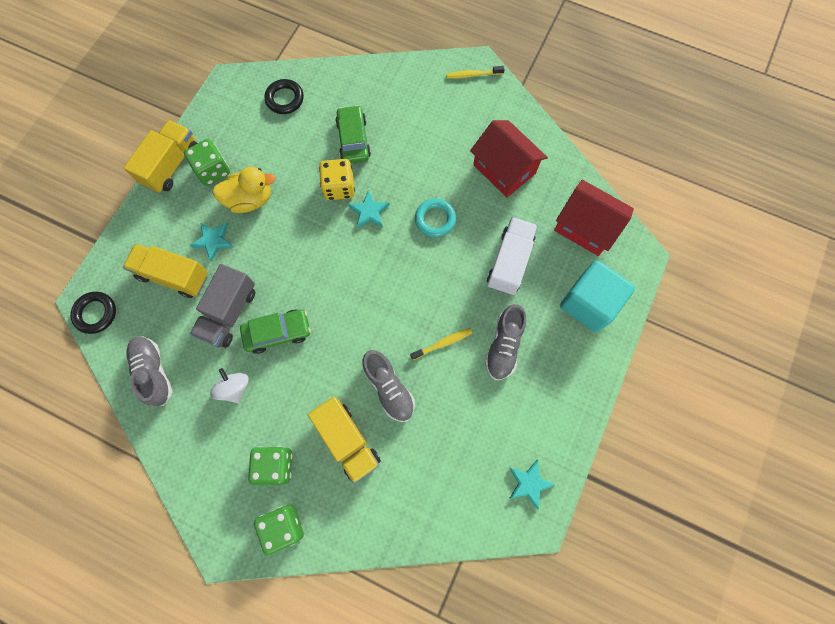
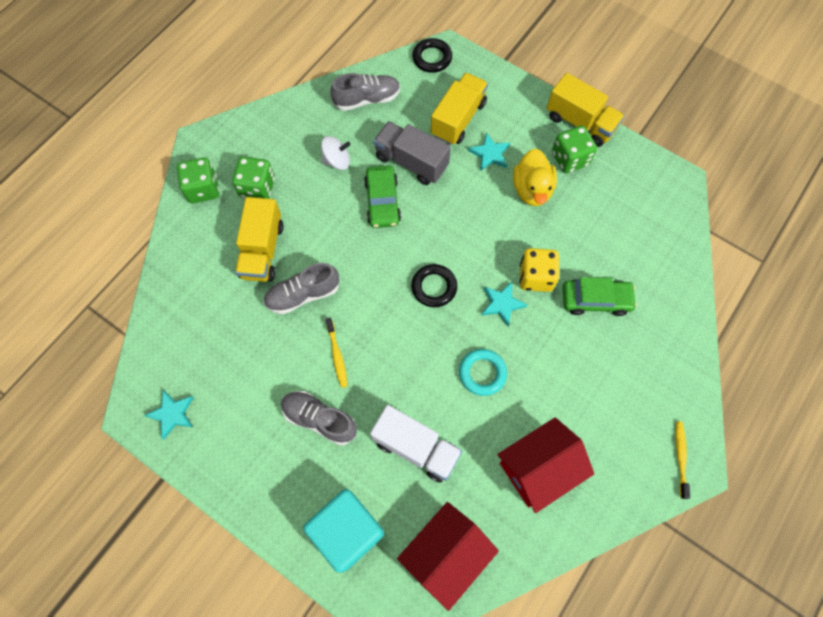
camera: 100 degrees right, 5 degrees down
black ring [265,79,304,114] -> black ring moved to [411,264,457,307]
yellow truck [308,397,381,484] -> yellow truck turned 60 degrees counterclockwise [235,197,283,282]

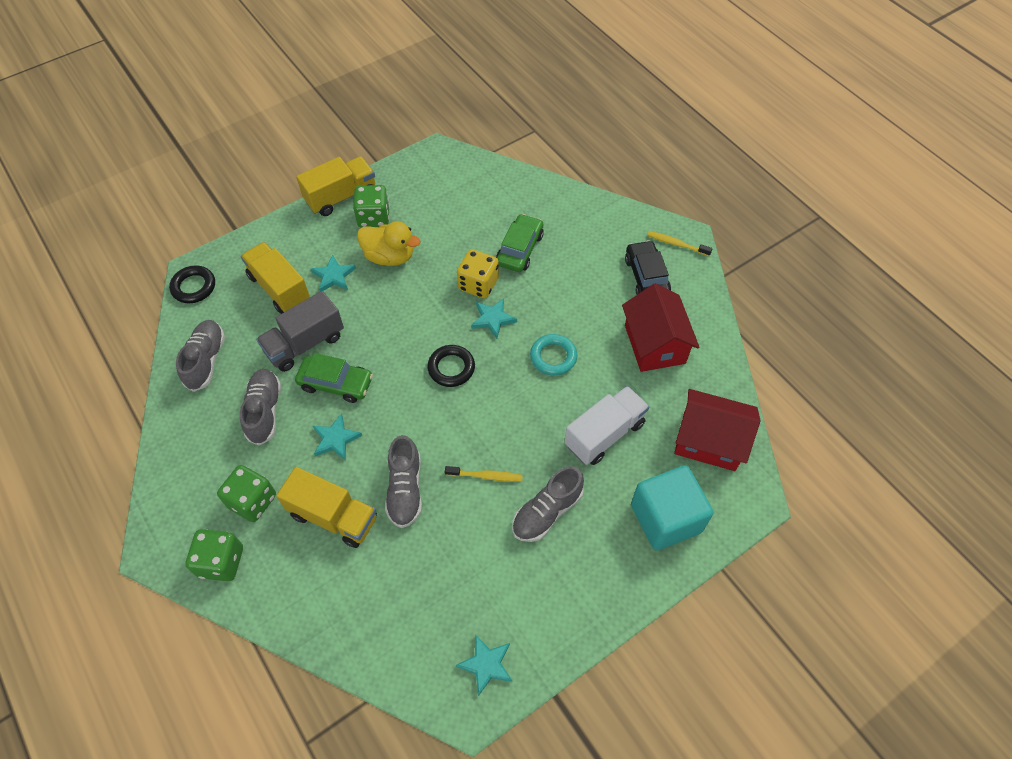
camera: 70 degrees left, 10 degrees down
white spinning top [321,136,351,170] -> grey shoe [240,369,281,446]
red house [397,502,499,611] -> red house turned 45 degrees counterclockwise [674,389,761,471]
none -> turquoise star [313,413,362,461]
none -> black car [625,240,671,294]

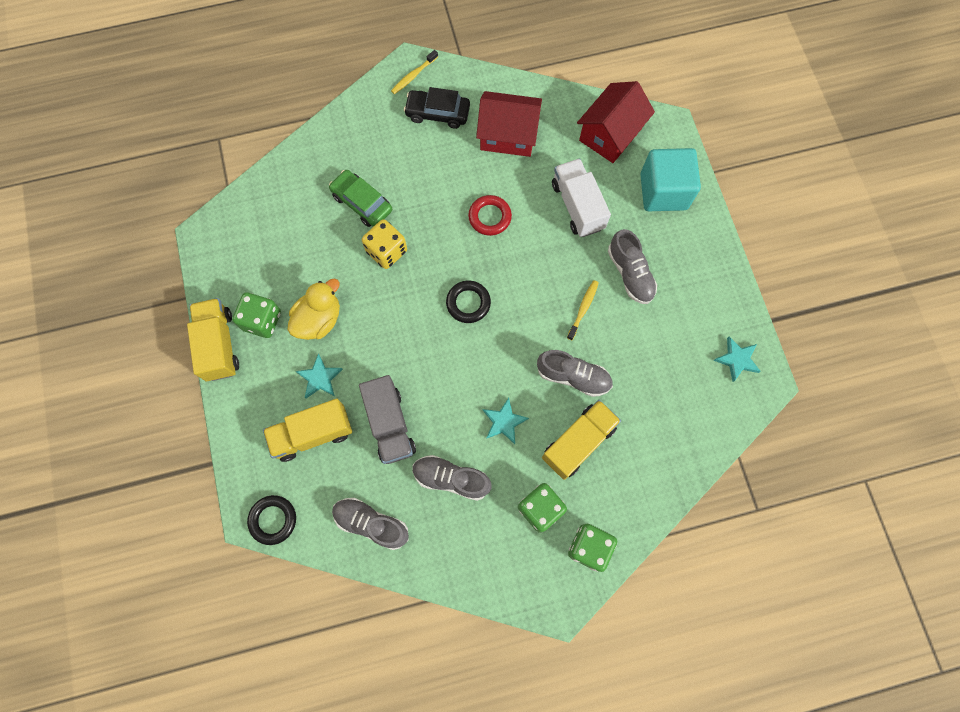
camera: 70 degrees left, 15 degrees up
green car [295,353,373,403] -> none
turquoise star [471,298,517,339] -> none
turquoise ring [530,334,577,376] -> red ring [468,195,512,236]

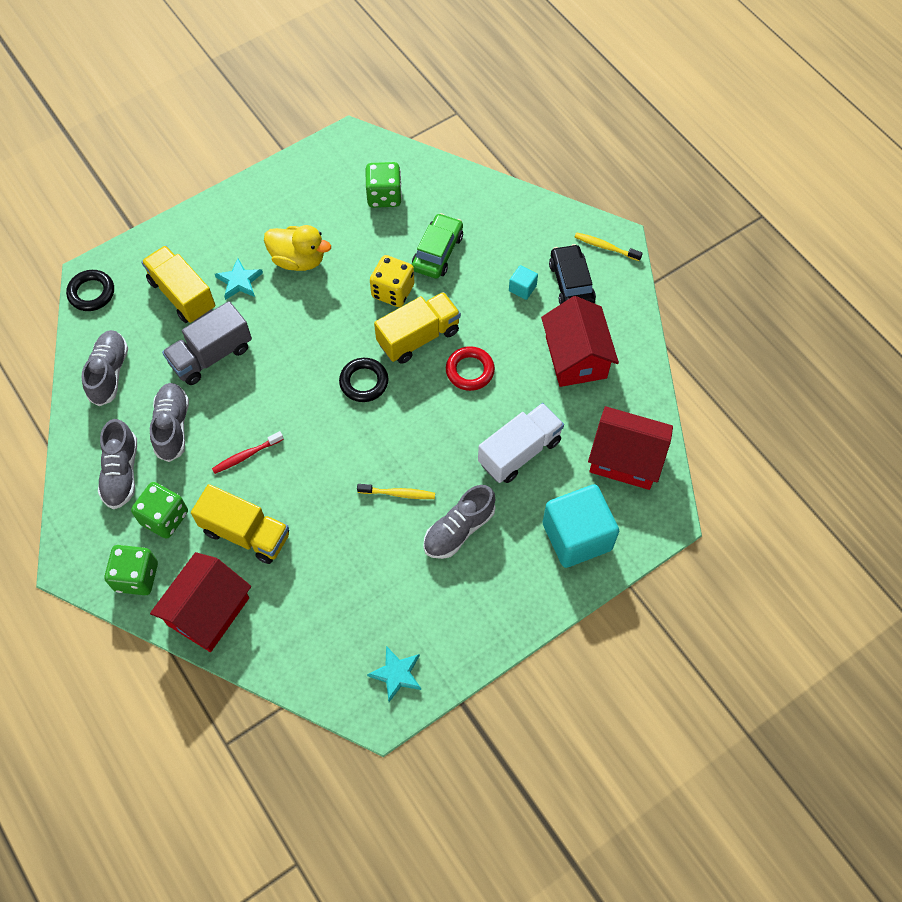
camera: 70 degrees right, 10 degrees down
yellow truck [187,298,239,381] -> yellow truck moved to [374,292,461,364]
green dice [232,292,281,338] -> green dice moved to [365,162,402,208]
turquoise star [483,398,529,444] -> red toothbrush [212,431,284,474]
grey shoe [537,350,613,397] -> grey shoe moved to [98,419,137,509]
none -> red house [150,552,251,652]
none -> turquoise cube [509,265,538,300]

